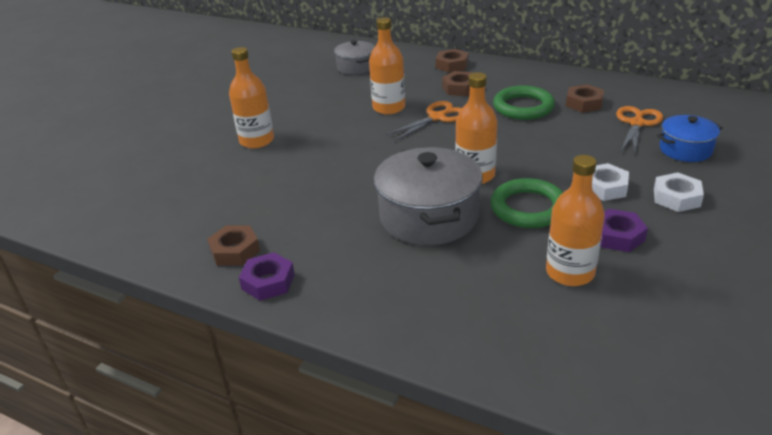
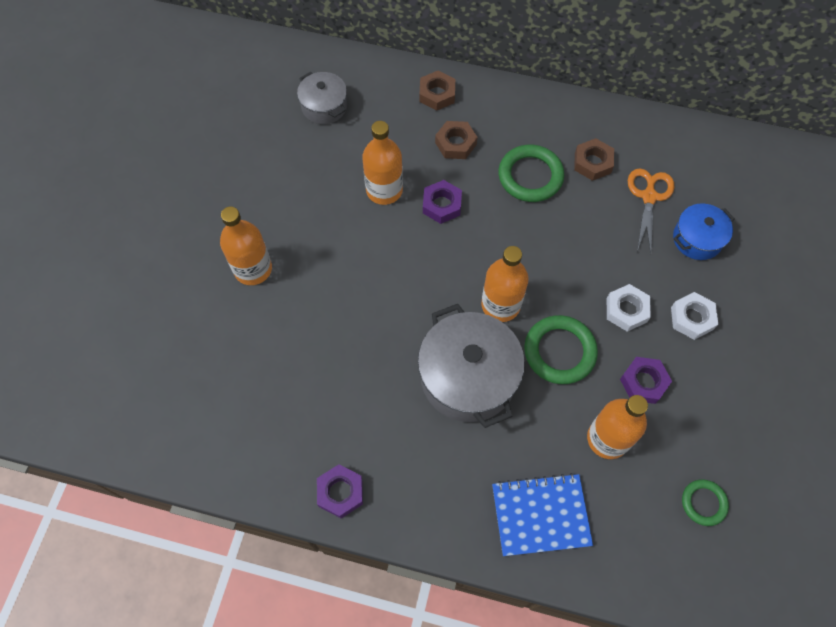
camera: 15 degrees left, 30 degrees up
brown nut [207,225,260,265] -> none
orange scissors [386,101,462,141] -> purple nut [423,180,462,224]
none -> blue notebook [492,473,593,556]
none -> green ring [682,479,729,526]

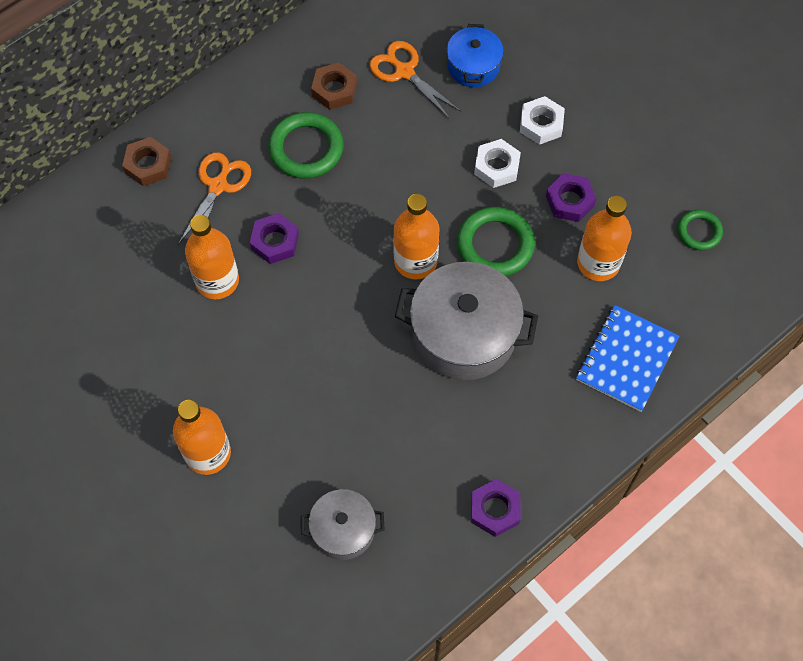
camera: 55 degrees left, 0 degrees up
grey pot [297,72,347,124] -> grey pot moved to [301,489,385,560]
brown nut [435,121,478,159] -> orange scissors [178,152,251,245]

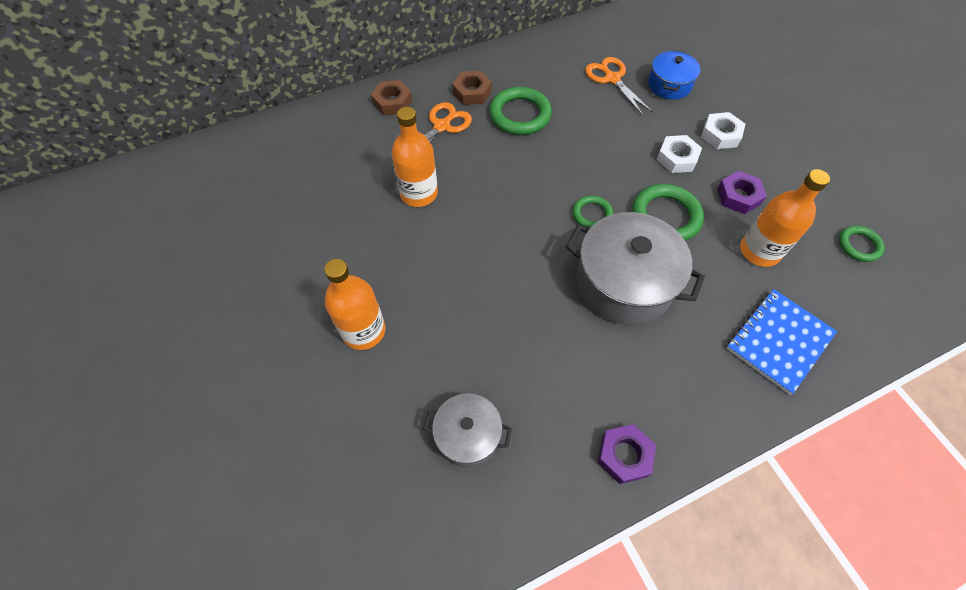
camera: 15 degrees right, 5 degrees down
purple nut [250,213,299,264] -> none
brown nut [311,63,357,110] -> brown nut moved to [452,71,492,105]
orange bottle [393,194,440,279] -> green ring [572,195,613,228]

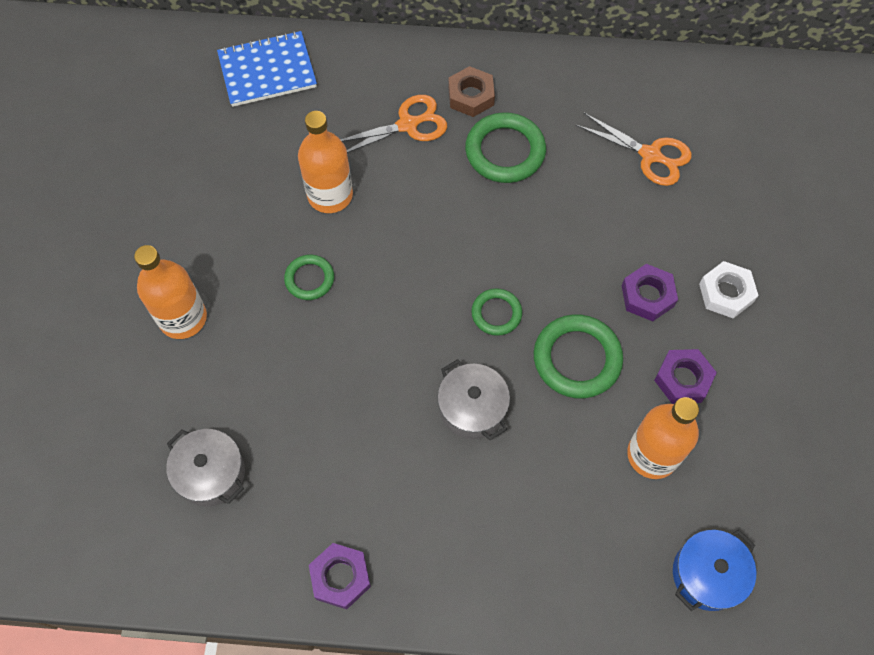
camera: 30 degrees right, 5 degrees up
brown nut [371,80,412,115] -> none
grey pot [566,212,705,325] -> grey pot [438,359,510,440], size x0.56
orange scissors [585,57,654,117] -> orange scissors turned 120 degrees clockwise [576,113,692,186]
blue pot [648,50,700,100] -> blue pot moved to [673,530,756,611]
white nut [657,135,702,173] -> purple nut [622,264,678,321]
blue notebook [726,289,837,395] -> blue notebook moved to [217,31,317,107]
green ring [839,226,885,262] -> green ring moved to [284,254,334,300]

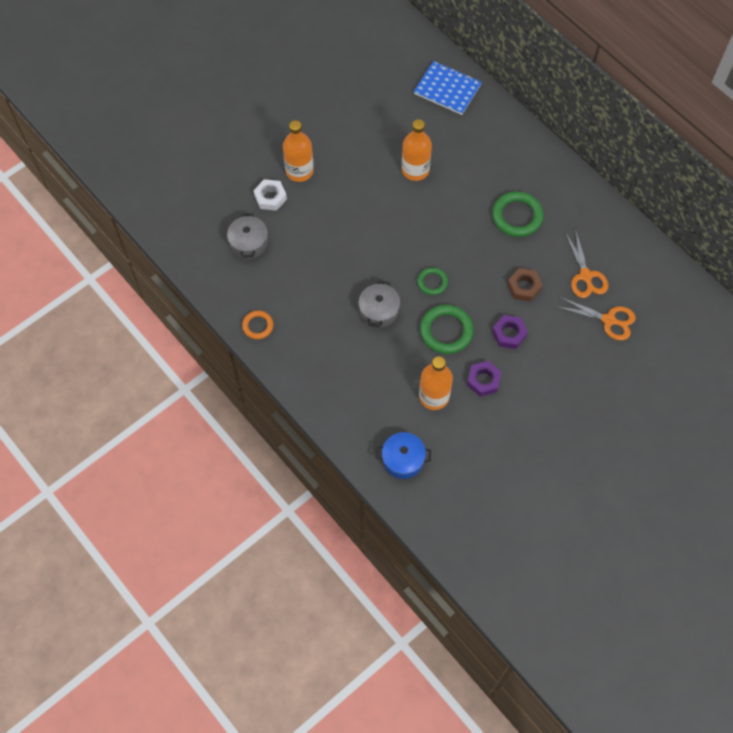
camera: 45 degrees right, 0 degrees up
green ring [284,254,334,300] -> none
purple nut [309,543,371,609] -> orange ring [242,311,273,339]
orange scissors [340,95,447,153] -> orange scissors moved to [556,297,636,340]
brown nut [448,66,495,117] -> brown nut moved to [507,268,543,302]
white nut [699,261,759,318] -> white nut moved to [253,179,287,211]

